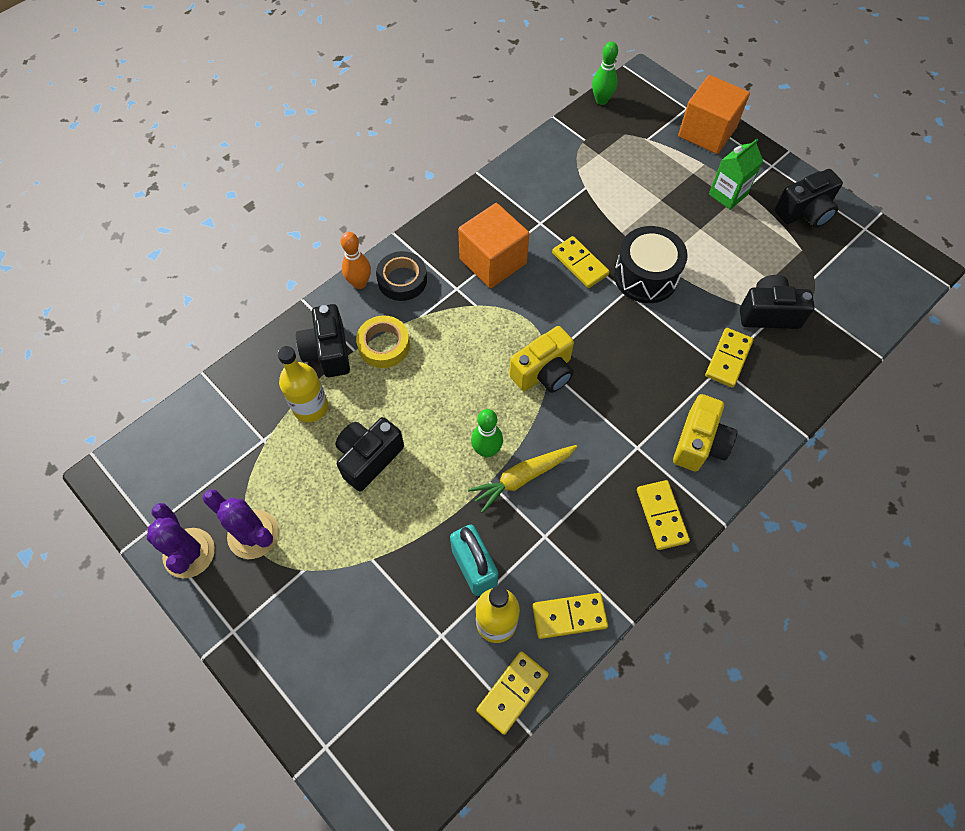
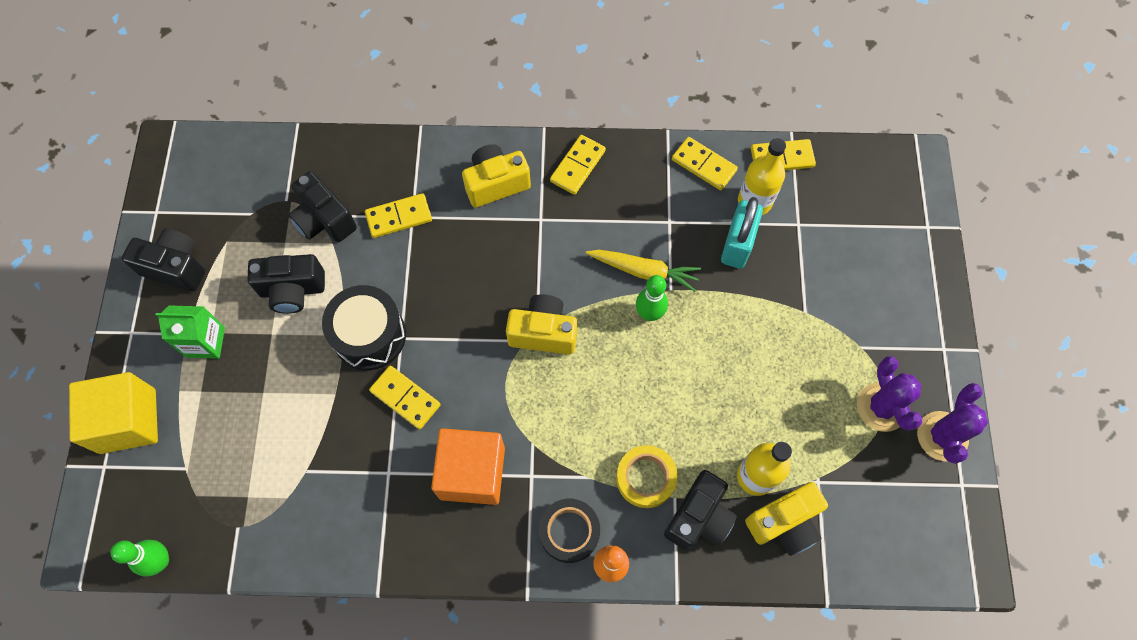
camera: 135 degrees left, 5 degrees up
black camera [336,417,404,492] -> black camera moved to [247,254,325,314]
yellow domino [552,236,610,288] -> yellow domino turned 60 degrees counterclockwise [369,366,441,430]
orange cube [678,75,750,154] -> yellow cube [69,372,158,454]
none -> yellow camera [745,482,828,556]

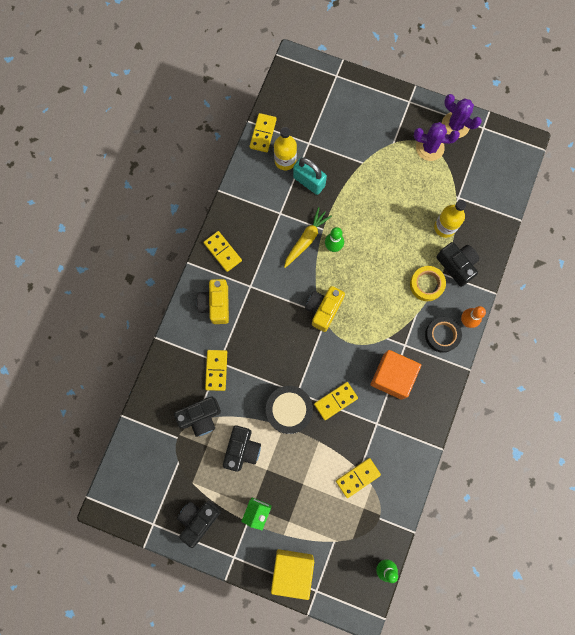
camera: 70 degrees left, 10 degrees up
yellow domino [672,137,738,190] -> yellow domino moved to [336,458,381,498]
yellow camera [745,482,828,556] -> none

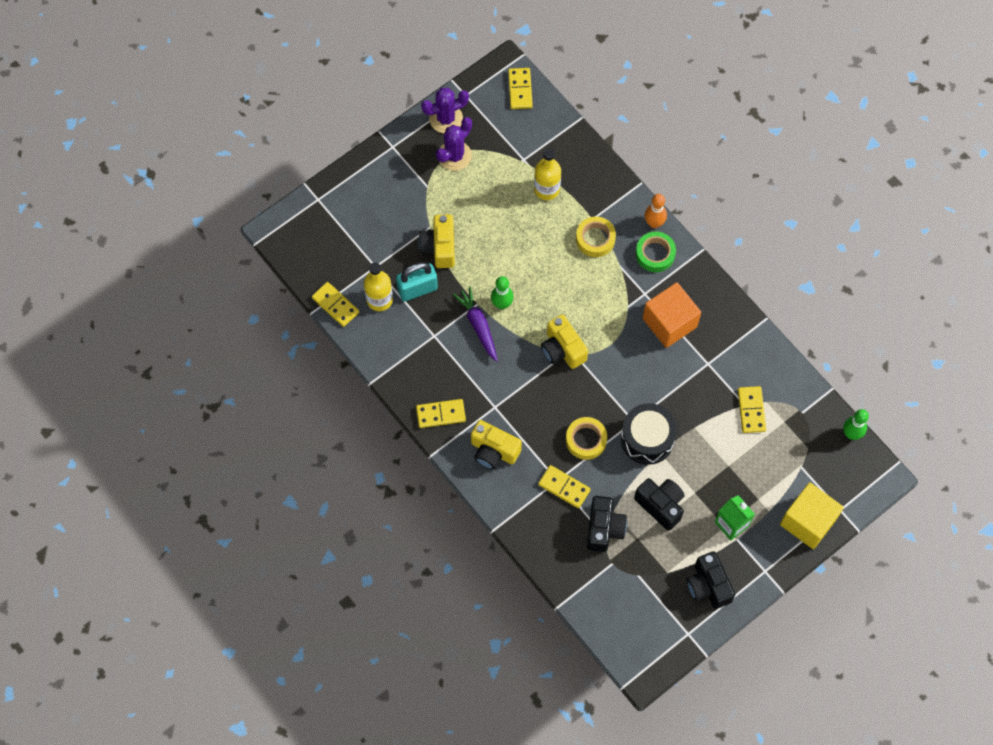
camera: 60 degrees left, 10 degrees down
yellow carrot [284,207,332,268] -> purple carrot [453,286,498,362]
yellow domino [314,382,358,420] -> yellow domino moved to [508,68,533,109]
black tape [425,317,462,353] -> green tape [636,231,676,272]
black camera [436,242,479,287] -> none
none -> yellow camera [419,214,455,268]
none -> yellow tape [566,417,607,460]

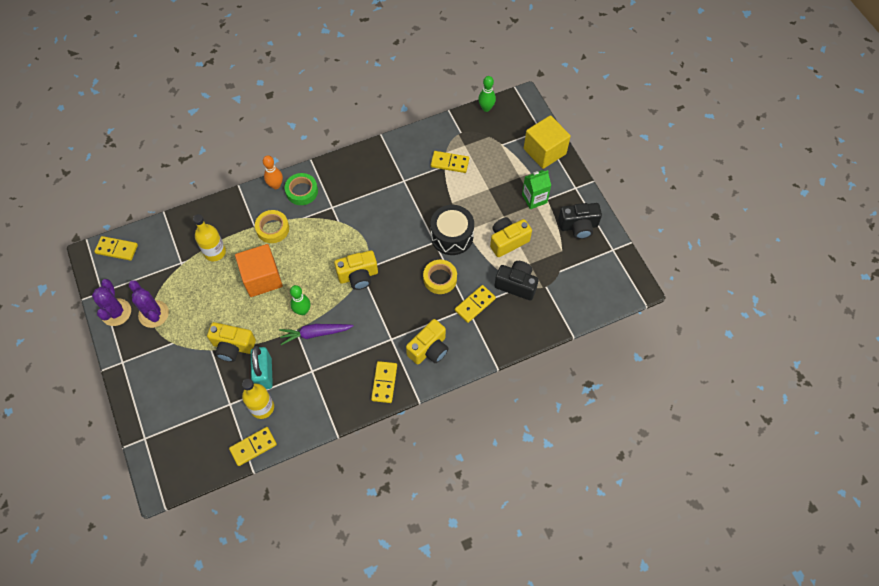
camera: 75 degrees left, 5 degrees down
black camera [634,478,685,531] -> yellow camera [490,217,532,257]
orange cube [643,283,701,348] -> orange cube moved to [235,244,283,297]

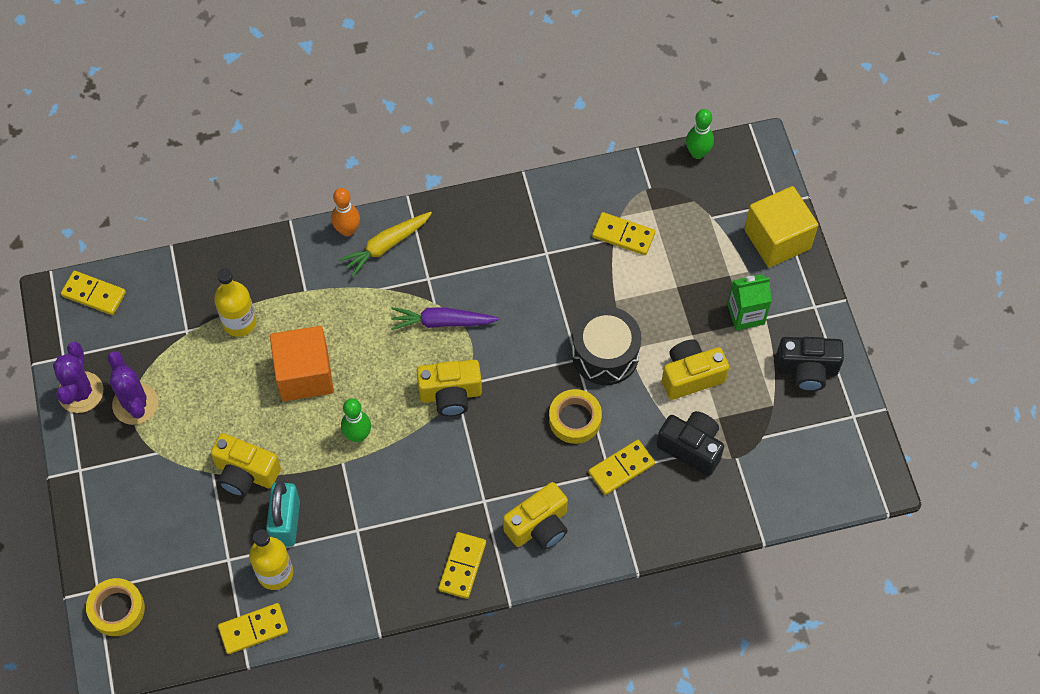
camera: 10 degrees right, 0 degrees up
yellow tape [255,210,289,243] -> yellow tape moved to [86,578,145,636]
purple carrot [279,324,353,345] -> purple carrot moved to [391,307,500,330]
green tape [285,173,318,205] -> yellow carrot [339,212,432,277]

